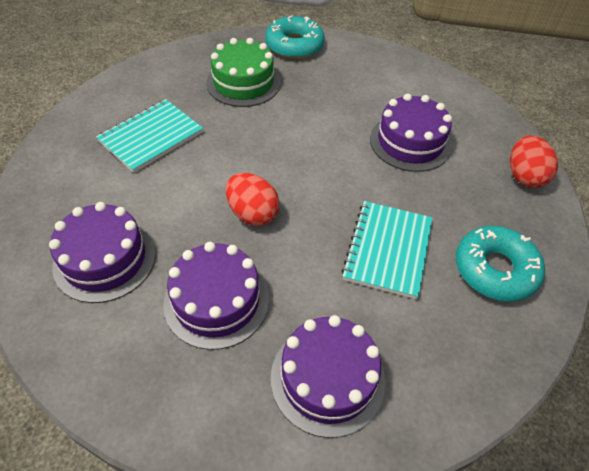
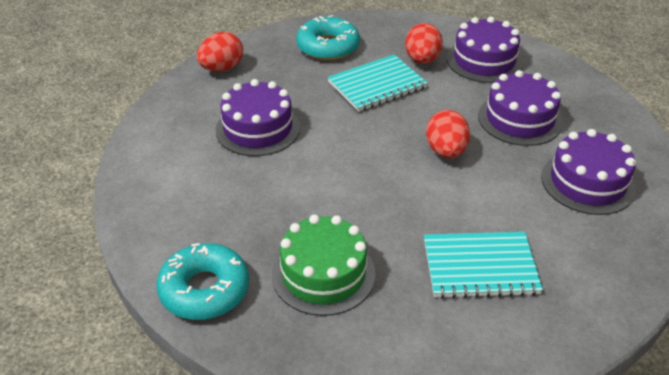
camera: 135 degrees left, 10 degrees down
none -> red egg [405,23,443,64]

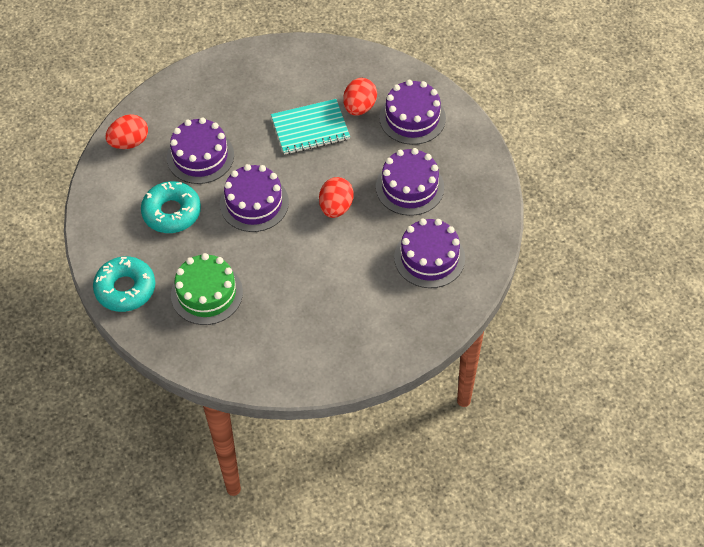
camera: 15 degrees right, 15 degrees up
red egg [197,32,243,71] -> red egg moved to [105,114,148,149]
turquoise donut [296,15,360,60] -> turquoise donut moved to [141,181,201,233]
turquoise notebook [424,232,543,299] -> none
none -> purple cake [220,164,289,232]

